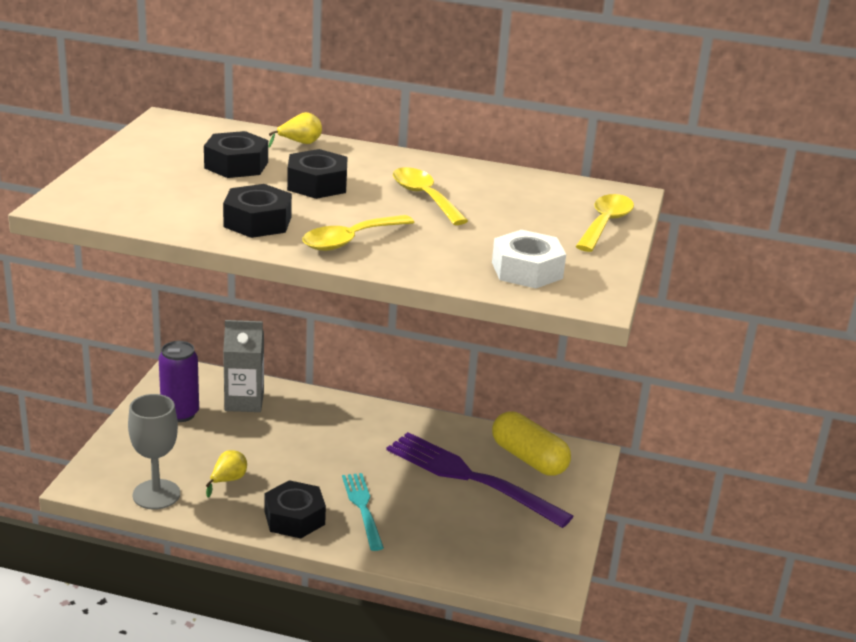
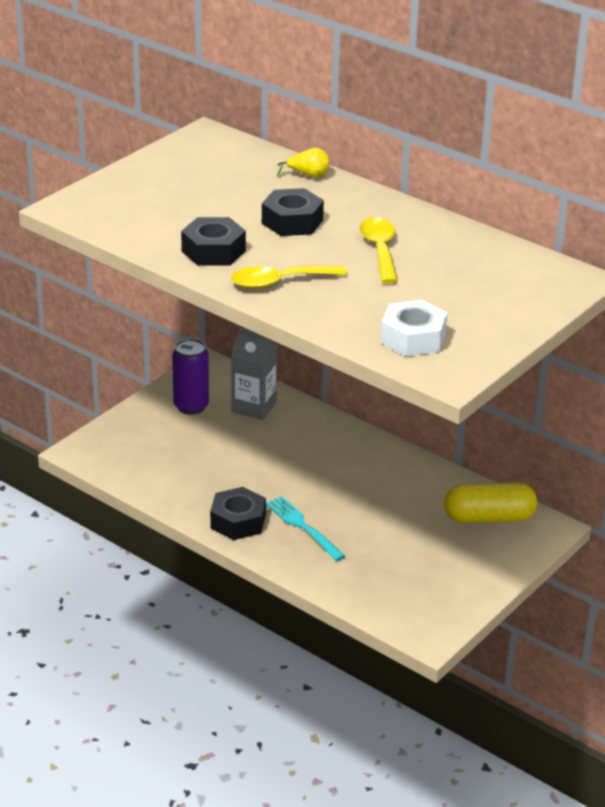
camera: 25 degrees right, 5 degrees up
grey goblet [128,394,180,510] -> none
black nut [204,131,268,178] -> none
yellow pear [206,450,247,497] -> none
turquoise fork [342,473,384,551] -> turquoise fork turned 45 degrees counterclockwise [266,496,345,561]
purple fork [386,432,573,528] -> none
yellow capsule [492,411,571,476] -> yellow capsule turned 75 degrees counterclockwise [444,482,537,523]
yellow spoon [575,194,634,252] -> none

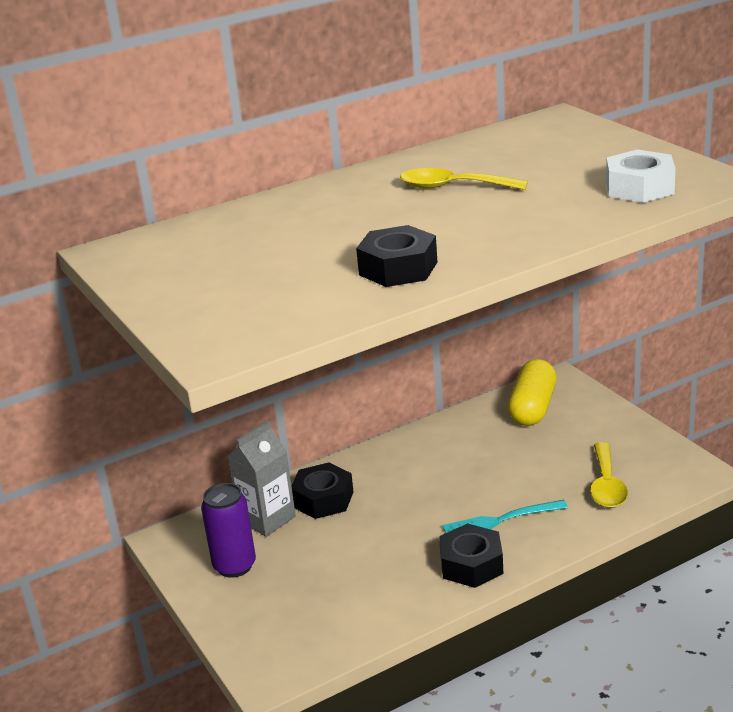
camera: 65 degrees left, 5 degrees down
yellow spoon [231,266,347,289] -> yellow spoon moved to [590,442,628,508]
black nut [262,188,324,236] -> black nut moved to [291,462,354,519]
yellow pear [277,147,329,178] -> none

